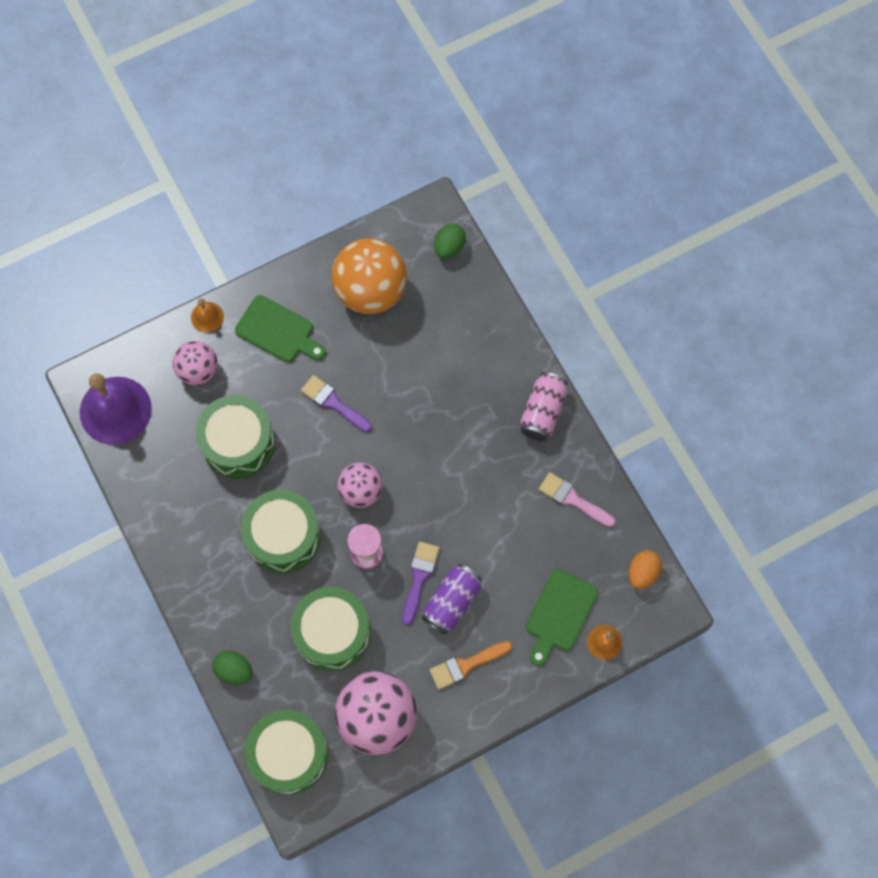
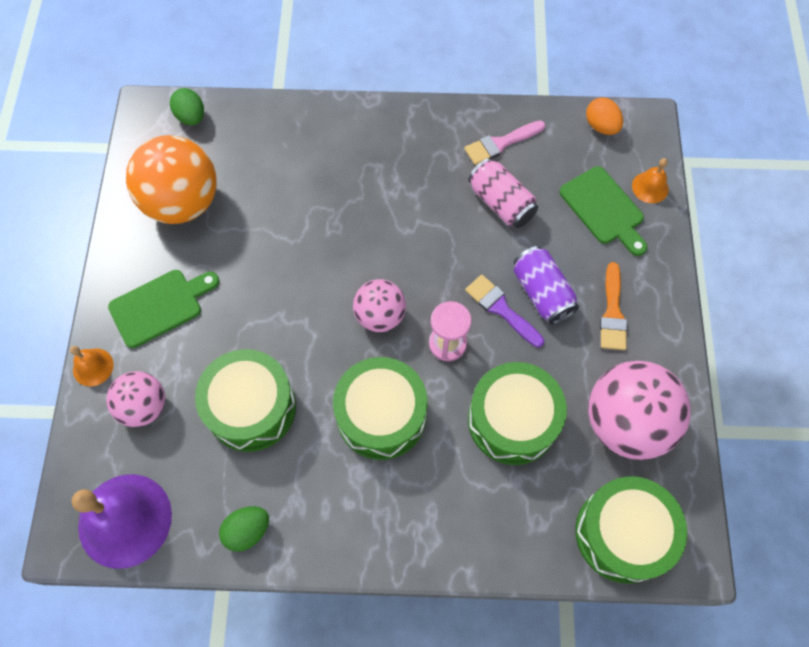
camera: 60 degrees left, 5 degrees down
green egg [212,651,253,685] -> green egg moved to [219,506,269,552]
purple brush [301,375,372,432] -> none
pink can [520,372,568,441] -> pink can moved to [468,158,538,228]

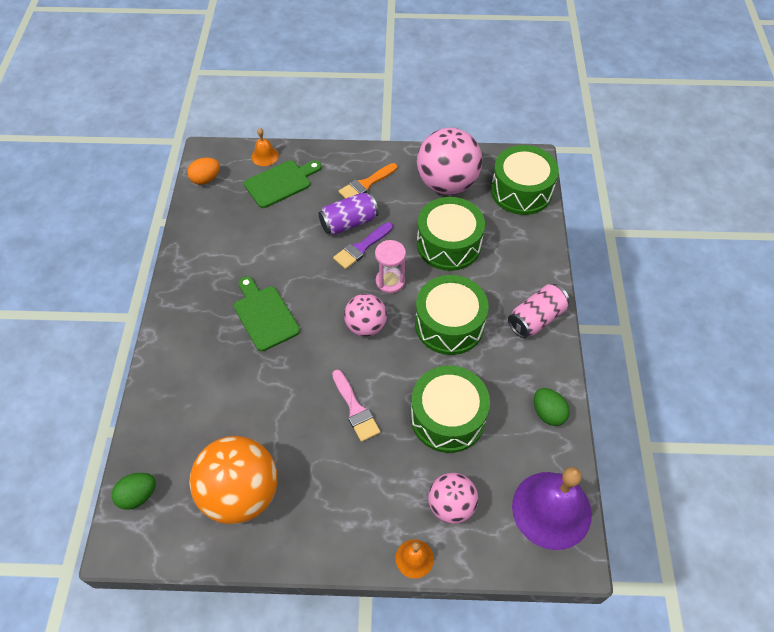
camera: 90 degrees left, 10 degrees down
green cutting board [108,270,220,348] -> green cutting board moved to [234,276,300,351]
pink brush [464,120,545,165] -> pink brush moved to [332,370,380,442]
pink can [468,158,538,228] -> pink can moved to [508,284,569,338]
orange brush [600,262,627,350] -> orange brush turned 135 degrees clockwise [339,163,397,199]

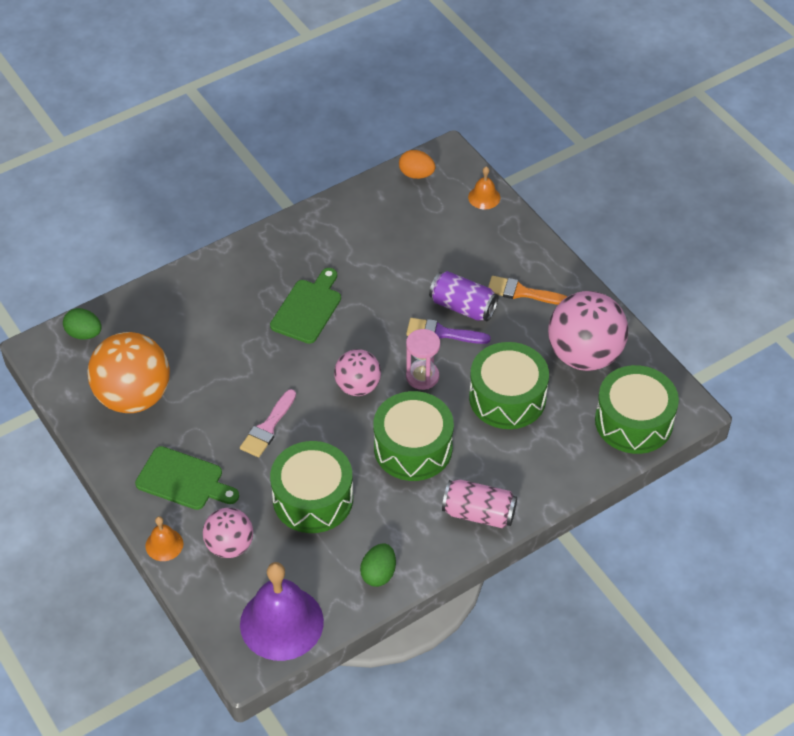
camera: 55 degrees right, 5 degrees down
green cutting board [244,160,322,208] -> green cutting board moved to [135,446,239,510]

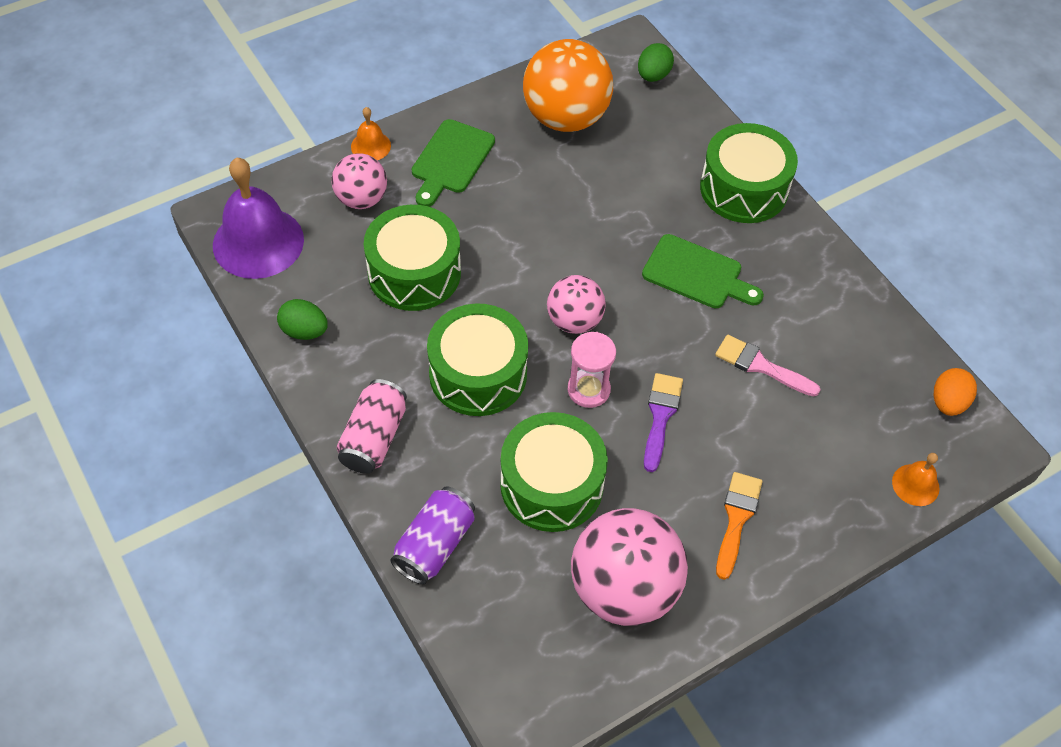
camera: 90 degrees right, 5 degrees up
pink brush [240,389,296,457] -> pink brush moved to [715,335,821,397]
purple can [429,271,498,321] -> purple can moved to [390,487,475,585]
green drum [595,365,679,454] -> green drum moved to [700,123,798,223]

